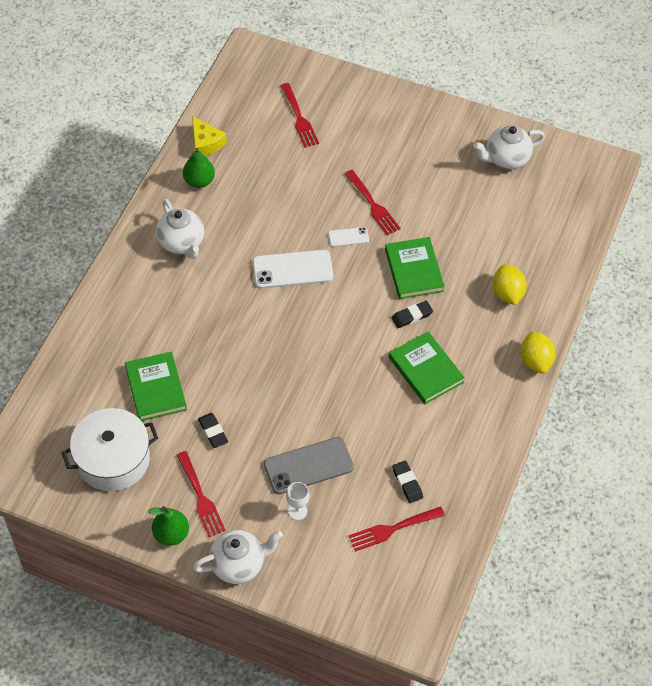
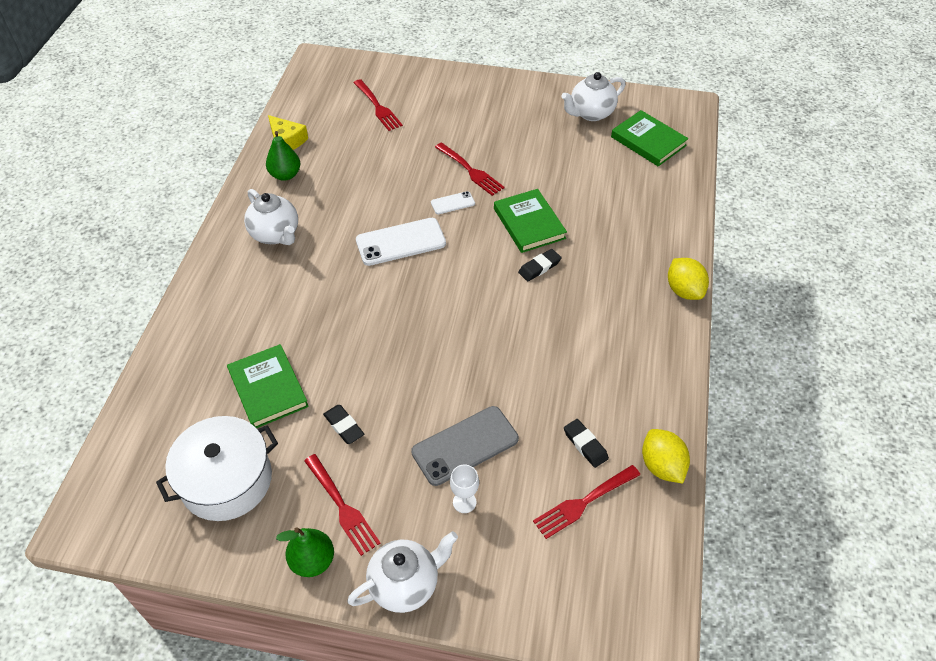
camera: 10 degrees left, 5 degrees down
green book [389,331,465,404] -> green book moved to [611,110,689,166]
yellow lemon [492,264,527,305] -> yellow lemon moved to [642,429,690,484]

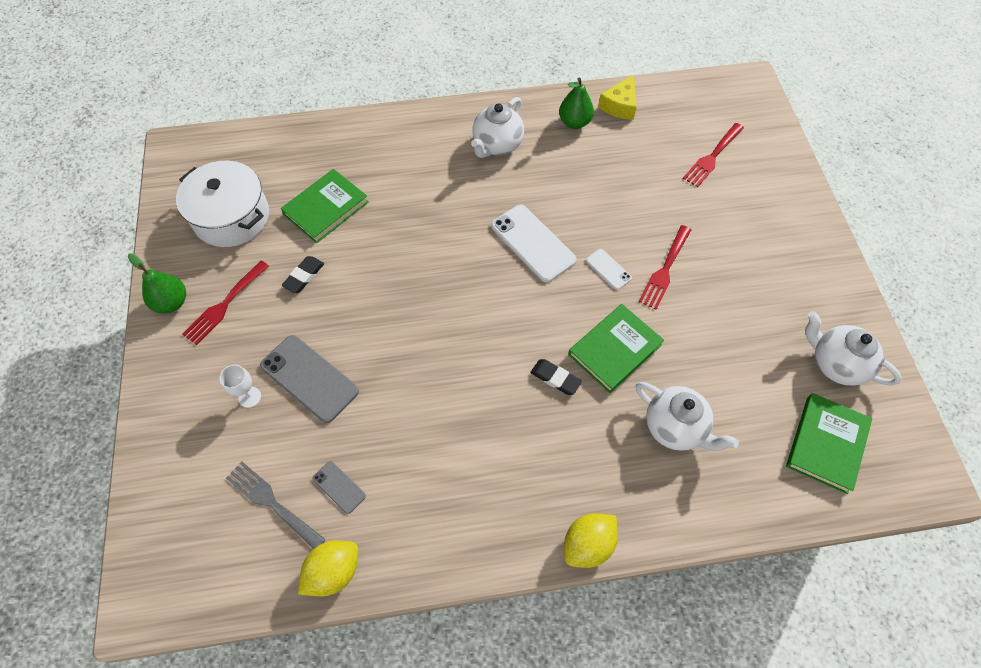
camera: 70 degrees right, 10 degrees up
white teapot [347,531,458,613] -> white teapot moved to [636,382,739,452]
red fork [533,465,640,539] -> grey fork [226,462,326,549]
black eraser [564,419,609,468] -> grey phone [312,461,366,514]

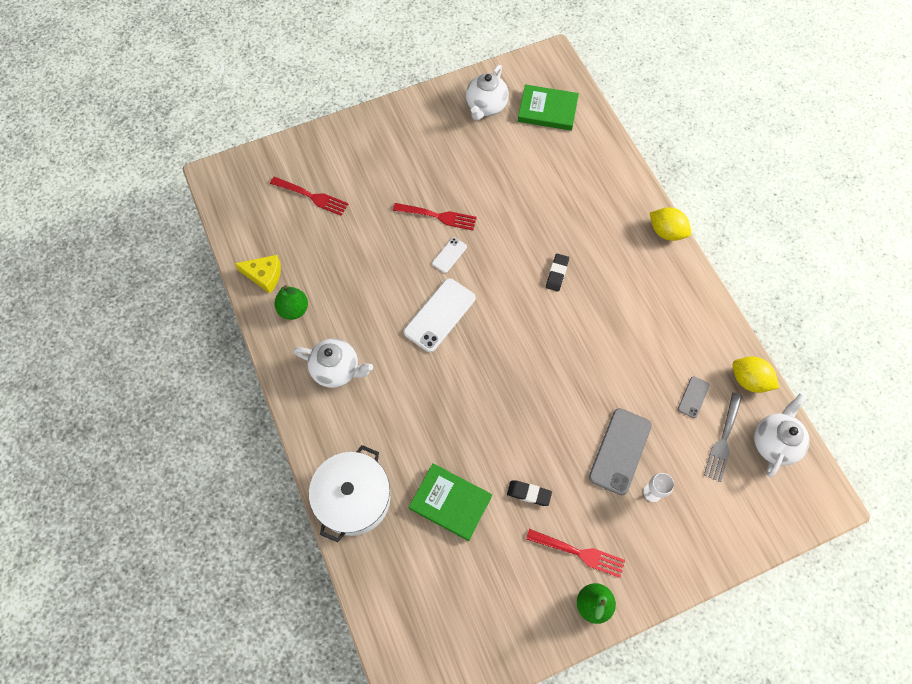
camera: 105 degrees left, 5 degrees up
white pot [176,161,269,247] -> white pot moved to [309,445,391,542]
green book [568,304,664,393] -> none
white teapot [636,382,739,452] -> white teapot moved to [754,393,810,477]

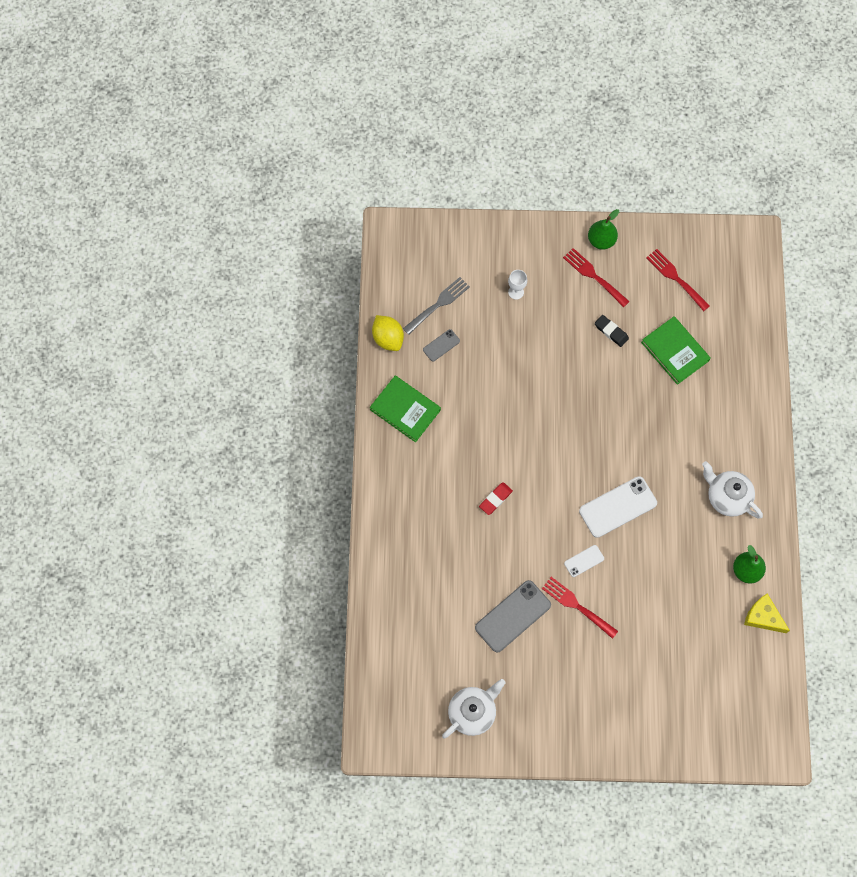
camera: 155 degrees left, 5 degrees up
red fork [270,177,348,216] -> red fork moved to [646,249,710,311]
white pot [309,445,391,542] -> none
green book [518,84,579,131] -> green book moved to [370,375,441,442]
black eraser [546,253,569,292] -> red eraser [479,482,513,515]
grey phone [589,408,652,495] -> grey phone moved to [475,580,551,652]
yellow lemon [650,207,691,241] -> none
white teapot [754,393,810,477] -> none

